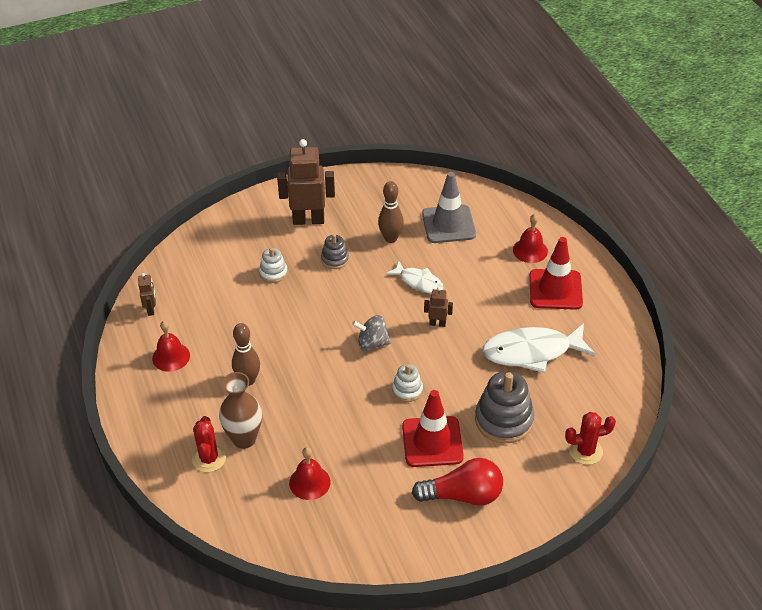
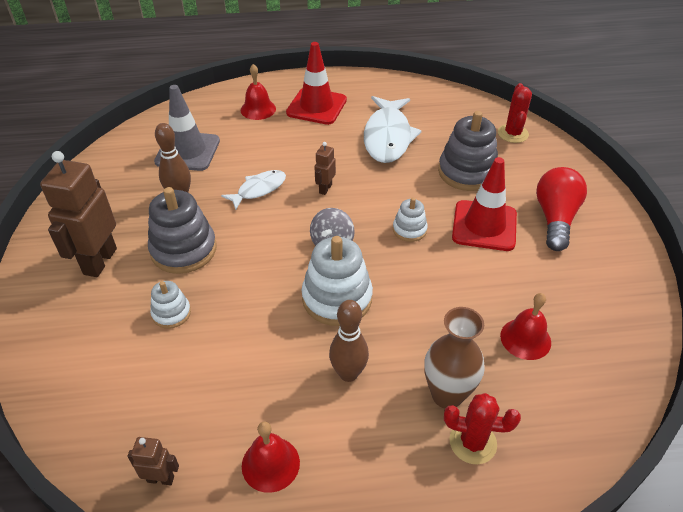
camera: 75 degrees left, 0 degrees up
grey stacking toy [321,234,349,269] -> grey stacking toy [148,187,217,274], size x1.85
none -> white stacking toy [302,236,373,326]

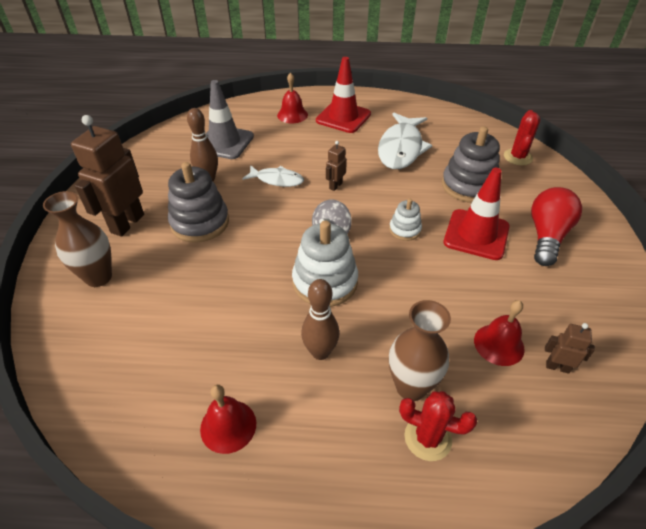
camera: 10 degrees right, 0 degrees up
brown robot [127,437,179,485] -> brown robot moved to [545,323,595,374]
white stacking toy [150,281,191,329] -> none
white fish [221,170,286,210] -> white fish turned 45 degrees clockwise [242,165,304,187]
none -> brown vase [43,191,112,287]

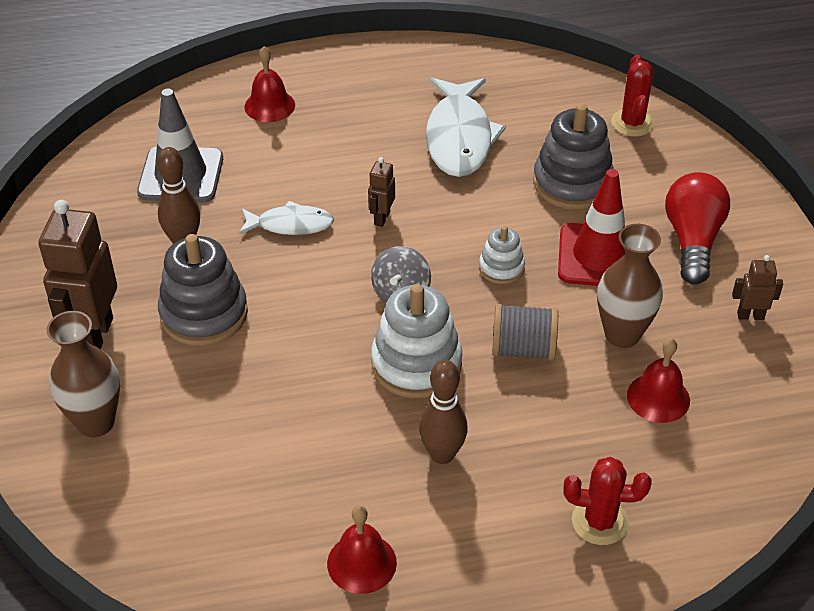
camera: 15 degrees left, 0 degrees up
red traffic cone [316,57,371,133] -> none
brown vase [389,300,451,401] -> brown vase moved to [597,224,663,348]
brown robot [545,323,595,374] -> brown robot moved to [732,255,783,320]
none -> grey spool [492,304,558,361]

